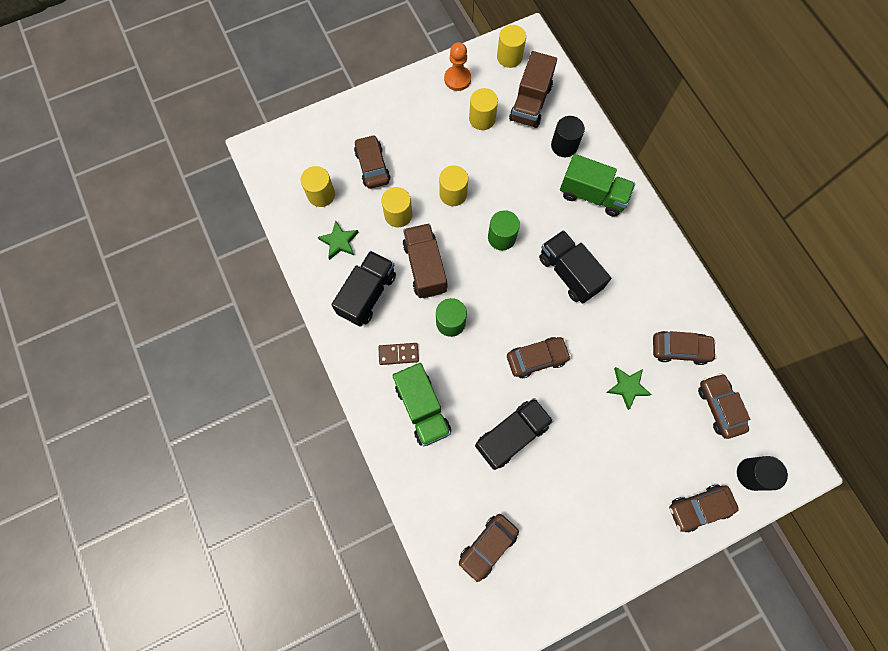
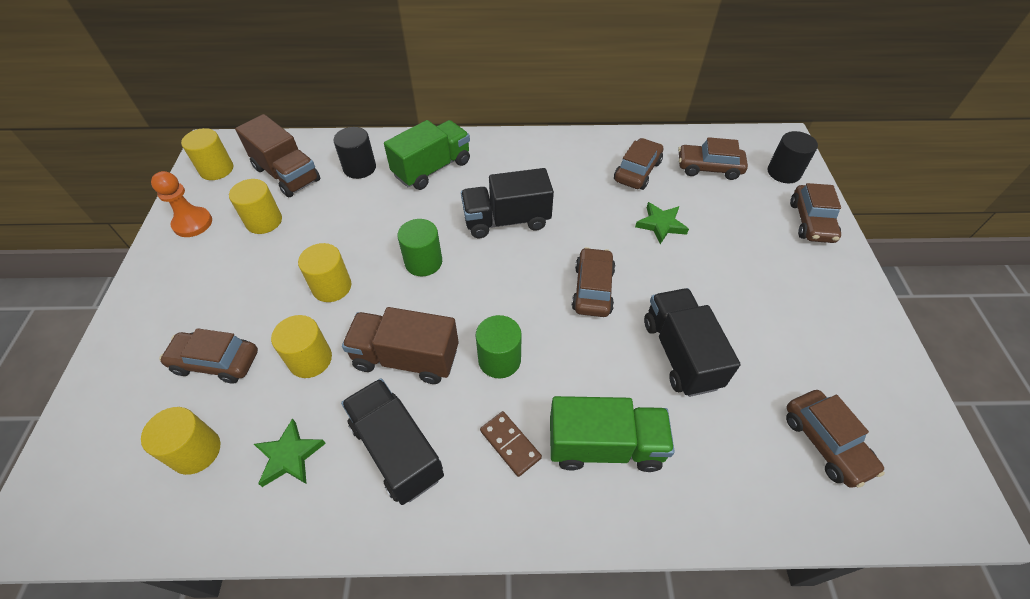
camera: 65 degrees left, 20 degrees down
brown domino [378,343,419,365] -> brown domino turned 60 degrees counterclockwise [480,411,542,477]

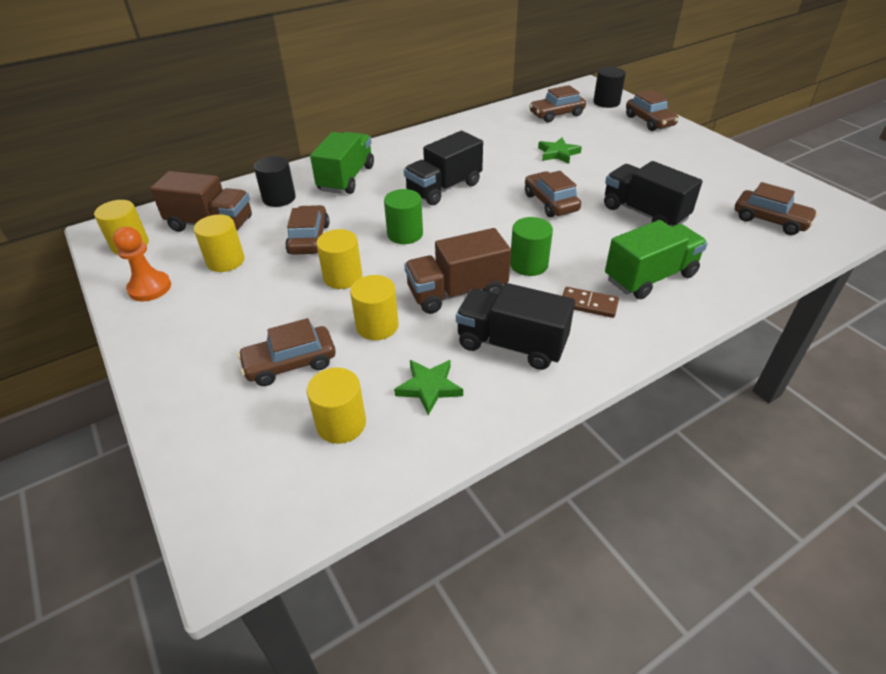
camera: 30 degrees left, 10 degrees down
brown car [614,138,663,190] -> brown car moved to [285,205,330,255]

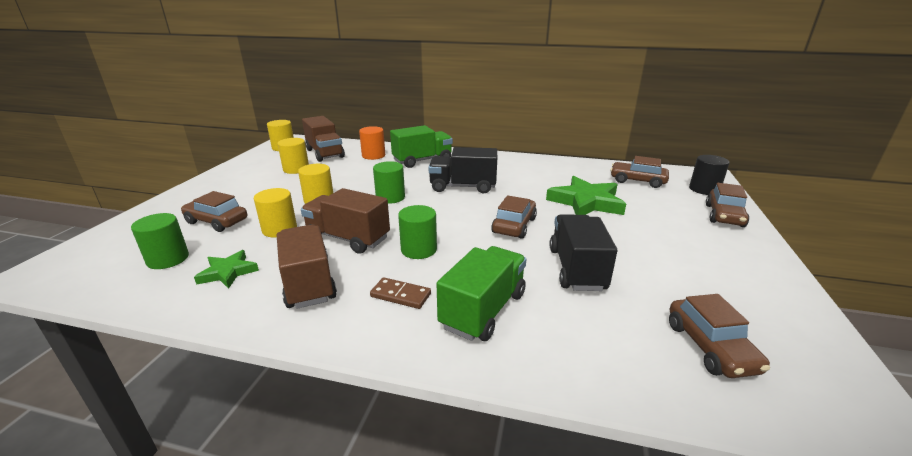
camera: 45 degrees right, 15 degrees down
orange pawn [113,227,171,302] -> none
black cylinder [254,156,296,207] -> orange cylinder [359,126,385,160]
brown car [285,205,330,255] -> none
yellow cylinder [307,368,366,444] -> green cylinder [131,213,189,269]
black truck [456,283,575,370] -> brown truck [277,225,337,309]
green star [538,138,582,164] -> green star [546,176,626,215], size x1.79
brown domino [562,287,619,318] -> brown domino turned 45 degrees counterclockwise [370,277,431,309]
green truck [605,220,708,300] -> green truck turned 75 degrees counterclockwise [437,246,526,341]

